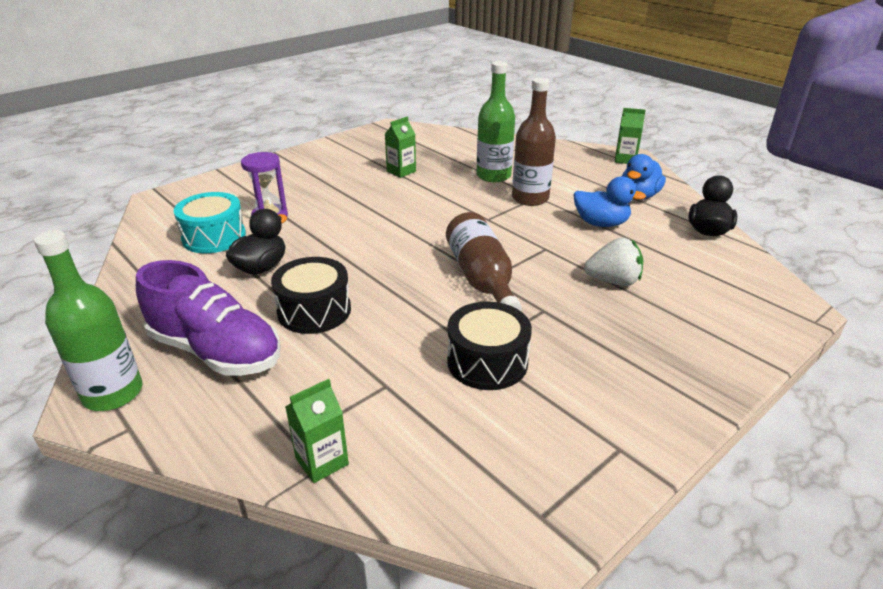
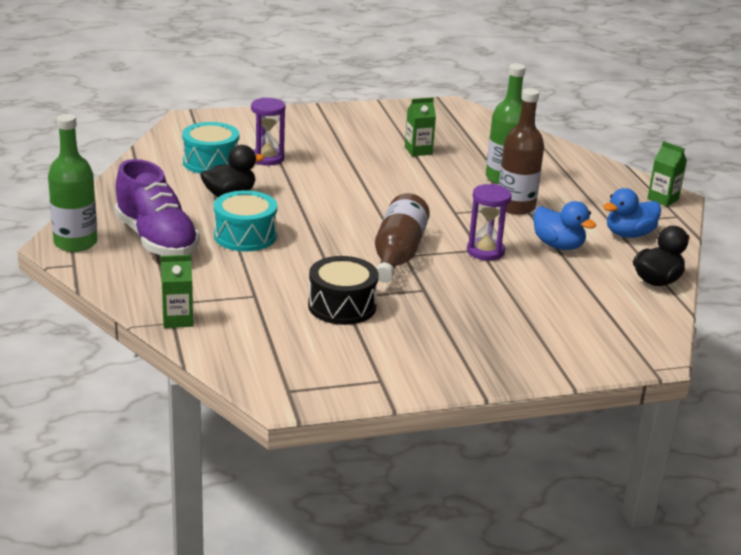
camera: 25 degrees right, 5 degrees down
black drum [271,257,351,334] -> turquoise drum [214,190,277,251]
white strawberry [584,237,643,286] -> none
none -> purple hourglass [467,184,512,261]

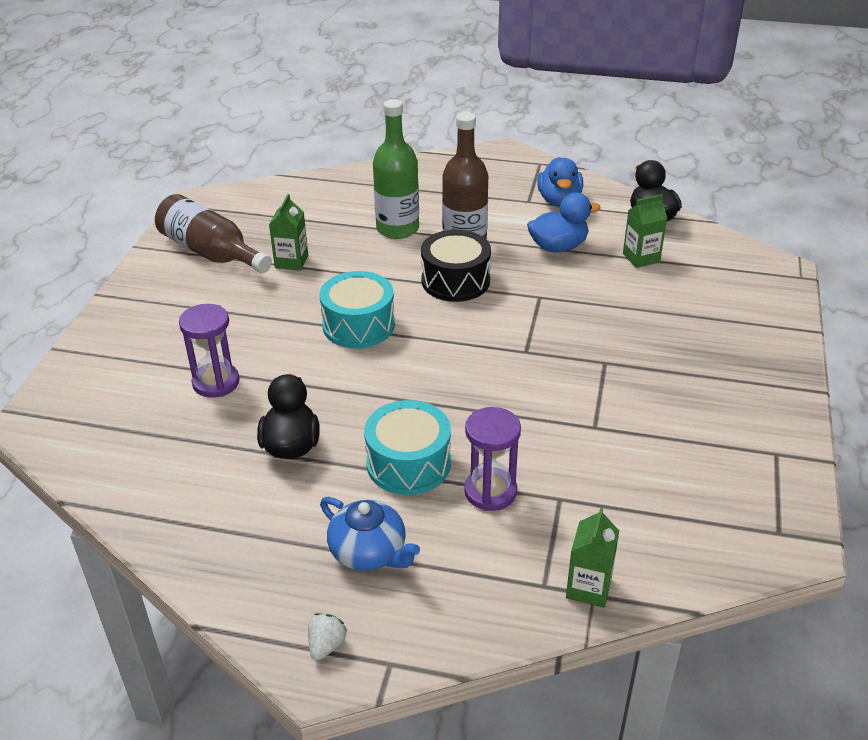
camera: 60 degrees left, 10 degrees up
green bottle [48,114,98,252] -> white strawberry [308,613,347,660]
purple shoe [115,159,200,256] -> blue teapot [320,497,420,571]
turquoise drum [182,122,239,174] -> turquoise drum moved to [319,271,395,348]
black drum [308,256,378,325] -> black drum moved to [421,230,491,302]
brown bottle [375,193,430,283] -> brown bottle moved to [155,194,272,273]
purple hourglass [467,184,512,261] -> purple hourglass moved to [464,407,521,511]
green carton [647,141,687,207] -> green carton moved to [623,194,667,268]

